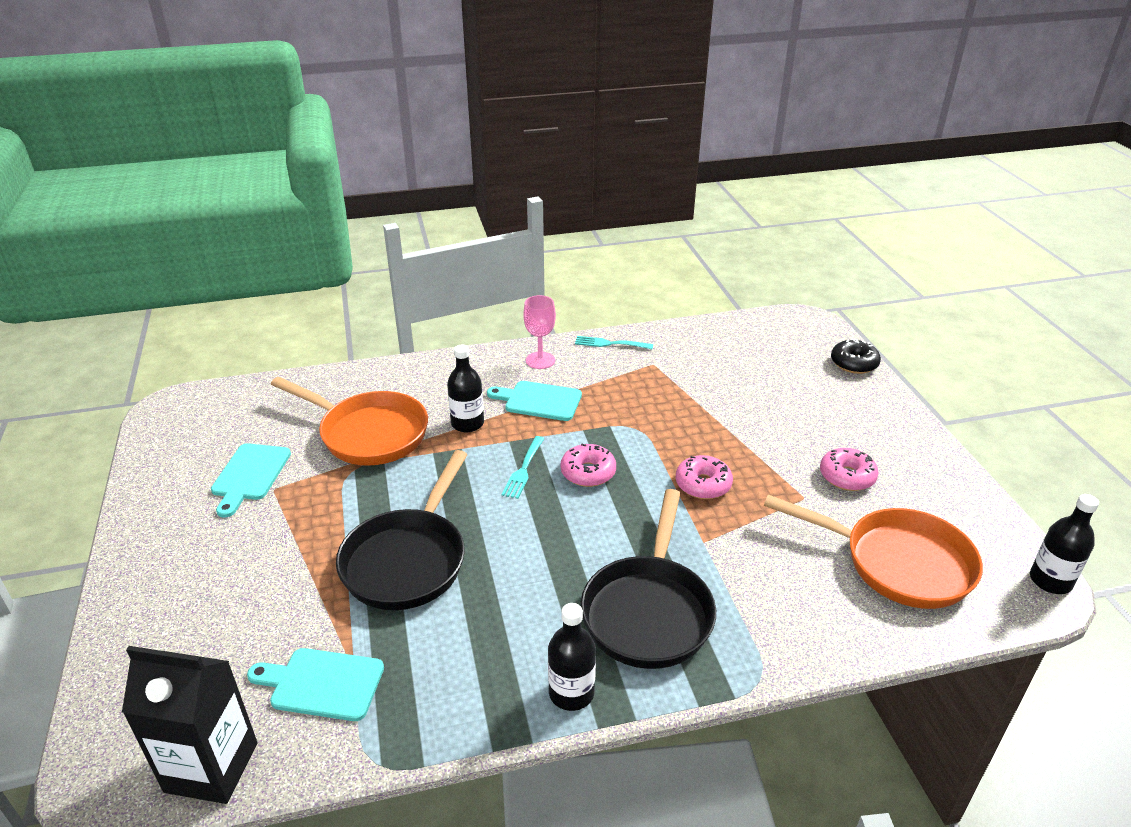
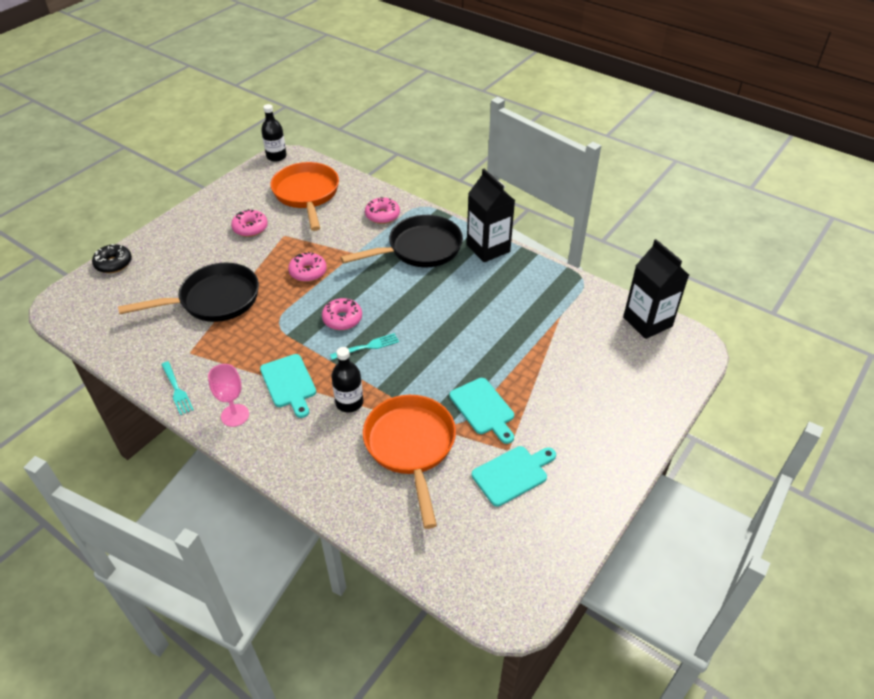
camera: 130 degrees left, 10 degrees up
turquoise cutting board [247,648,384,721] -> turquoise cutting board moved to [449,378,514,444]
black pan [336,450,468,610] -> black pan moved to [118,263,259,322]
black bottle [548,603,596,711] -> black carton [467,169,515,262]
none -> pink donut [365,197,400,224]

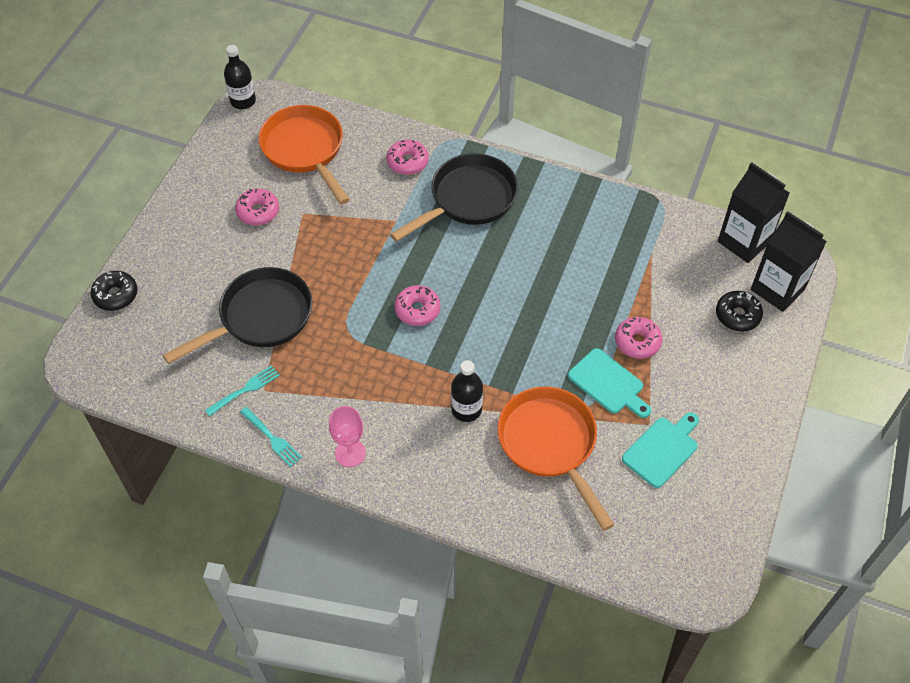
camera: 15 degrees left, 10 degrees up
turquoise cutting board [260,354,316,418] -> none
pink donut [288,252,327,282] -> pink donut moved to [615,317,662,359]
turquoise fork [330,333,399,360] -> turquoise fork moved to [205,365,280,416]
black carton [467,169,515,262] -> black carton moved to [751,211,827,312]
none -> black donut [716,291,763,332]

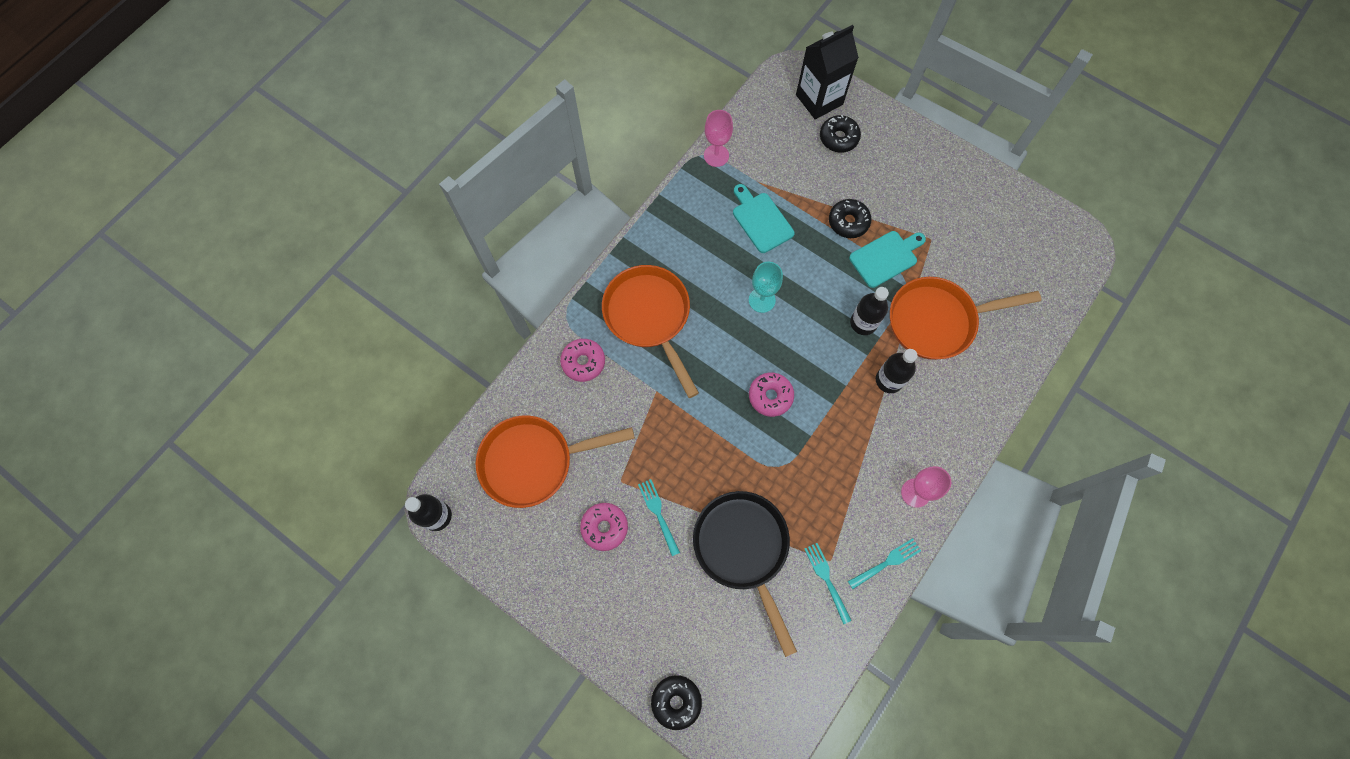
camera: 75 degrees left, 15 degrees up
black pan [390,153,518,242] -> orange pan [602,265,699,398]
pink donut [615,317,662,359] -> black donut [829,199,871,238]
turquoise cutting board [622,412,699,488] -> turquoise cutting board moved to [733,184,795,253]
black carton [718,162,790,263] -> none
none -> turquoise fork [638,479,680,556]
none -> pink goblet [704,110,733,167]
none -> turquoise goblet [749,262,783,313]
none -> black bottle [850,287,889,335]

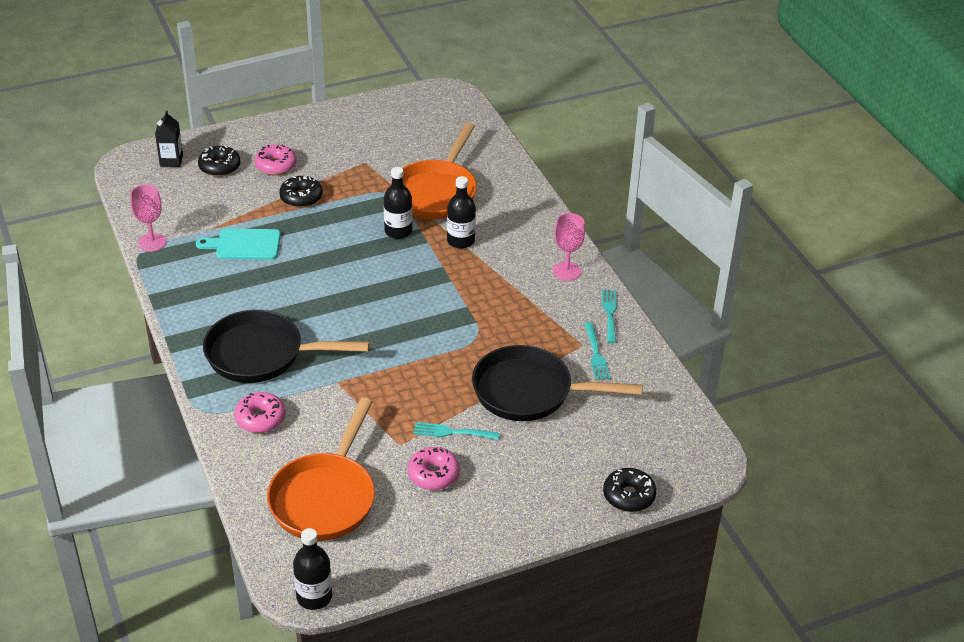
camera: 60 degrees left, 30 degrees down
orange pan [602,265,699,398] -> black pan [203,310,370,383]
turquoise goblet [749,262,783,313] -> none
pink donut [749,373,794,417] -> pink donut moved to [254,144,297,175]
black carton [796,25,859,119] -> black carton [155,110,183,167], size x0.55
turquoise fork [804,543,852,624] -> turquoise fork turned 105 degrees counterclockwise [584,322,610,380]
turquoise cutting board [849,231,926,288] -> none

